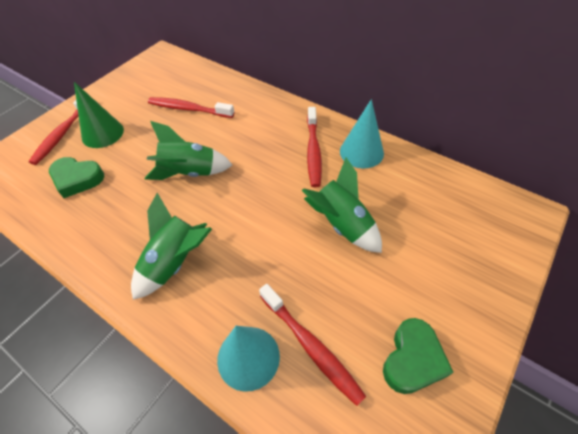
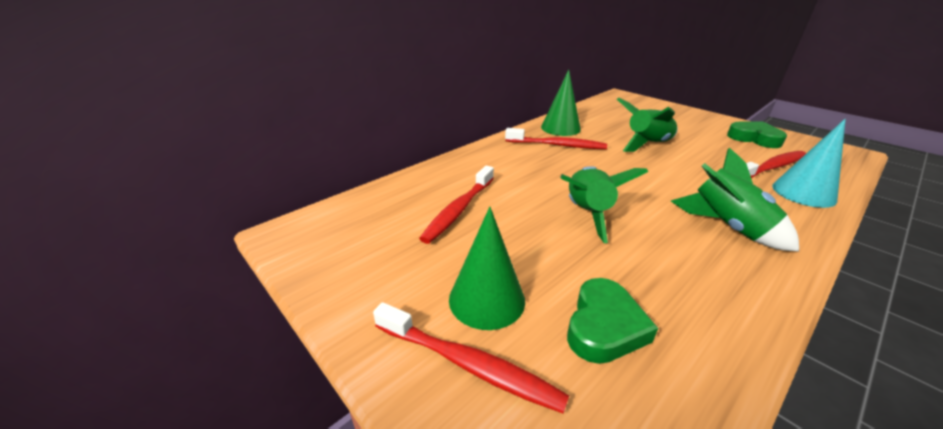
camera: 80 degrees left, 20 degrees down
turquoise cone [340,99,384,168] -> green cone [541,70,581,136]

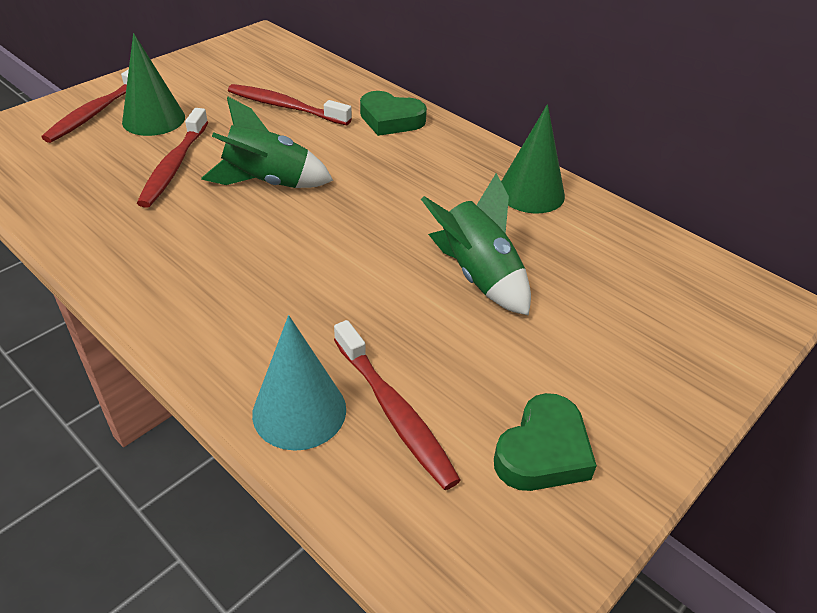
camera: 85 degrees right, 10 degrees up
red toothbrush [505,128,607,149] -> red toothbrush moved to [137,108,208,208]
green heart [567,278,658,364] -> green heart moved to [360,91,427,136]
green rocket [671,147,799,251] -> none

